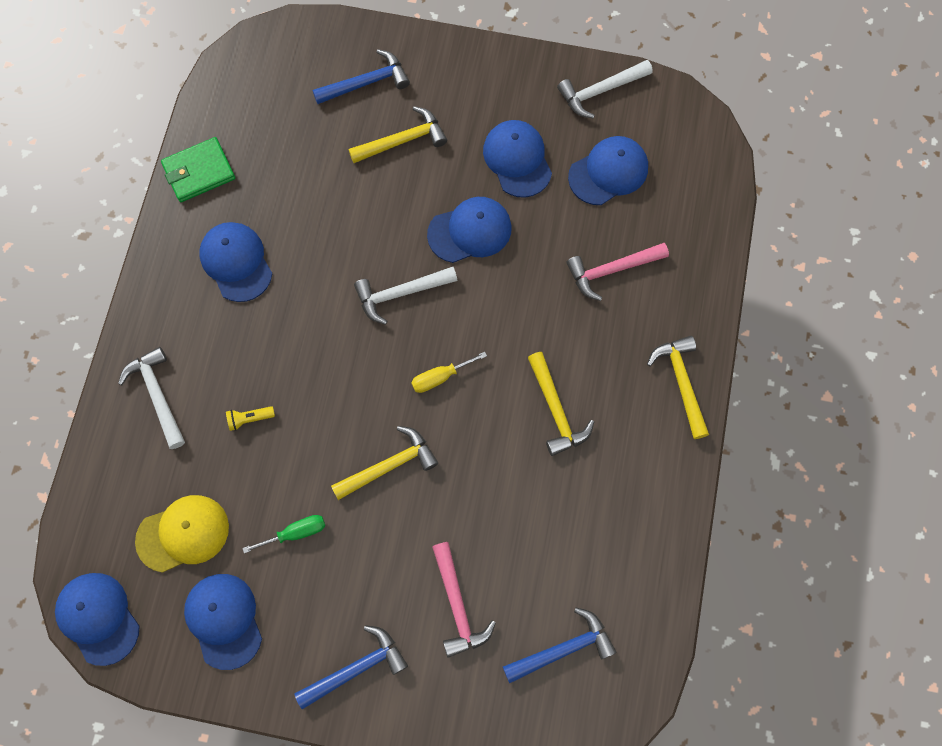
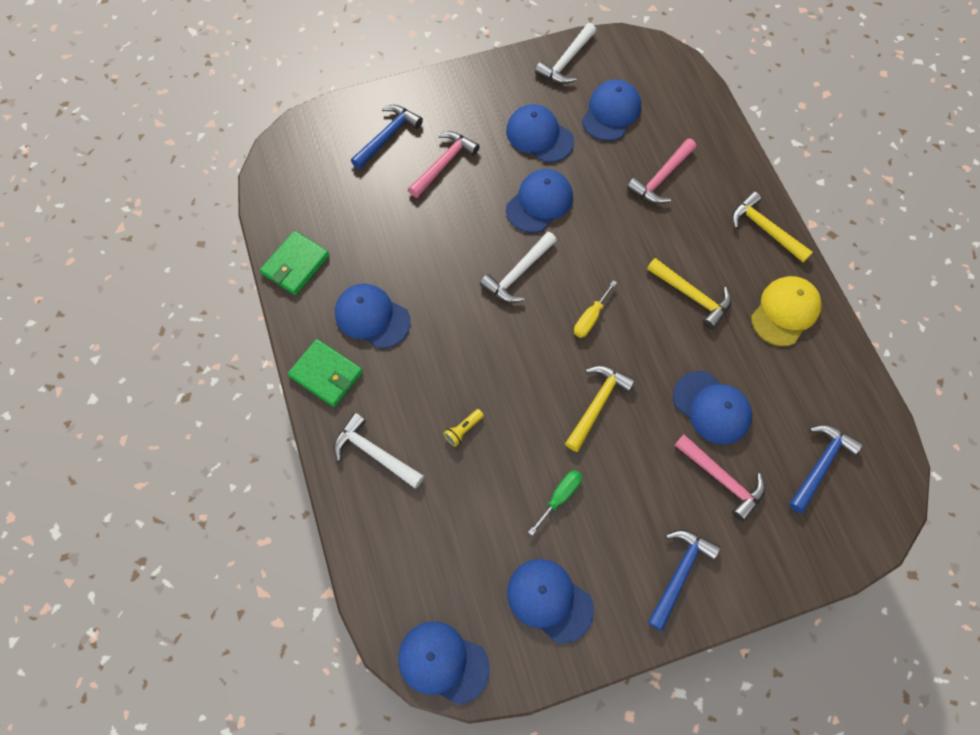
camera: 30 degrees left, 5 degrees down
yellow cap [135,495,229,573] -> yellow cap moved to [751,276,822,346]
yellow hammer [348,106,447,163] -> pink hammer [408,131,480,198]
none -> green wallet [288,339,363,407]
none -> blue cap [673,371,752,444]

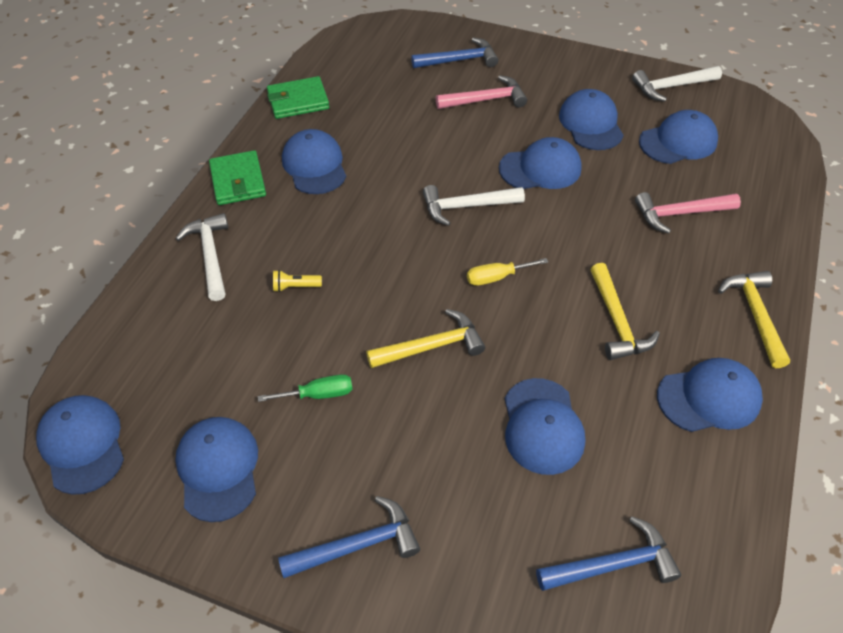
camera: 40 degrees right, 15 degrees down
pink hammer [675,435,765,522] -> none
yellow cap [751,276,822,346] -> blue cap [657,358,763,432]

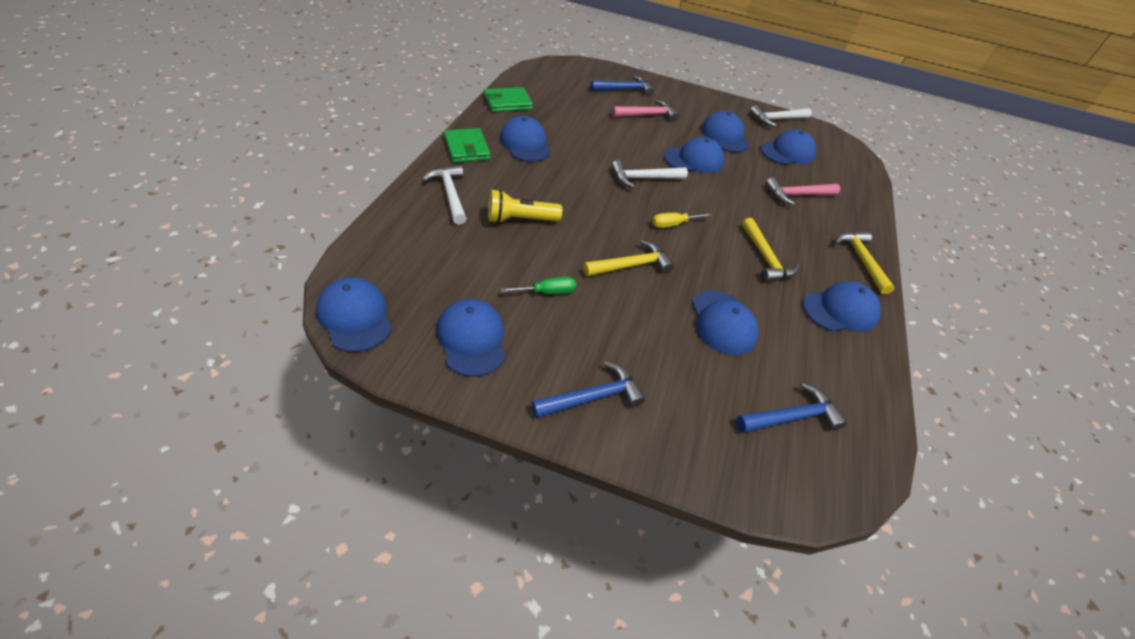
camera: 10 degrees left, 5 degrees down
yellow flashlight [273,270,322,292] -> yellow flashlight [488,189,562,223], size x1.89

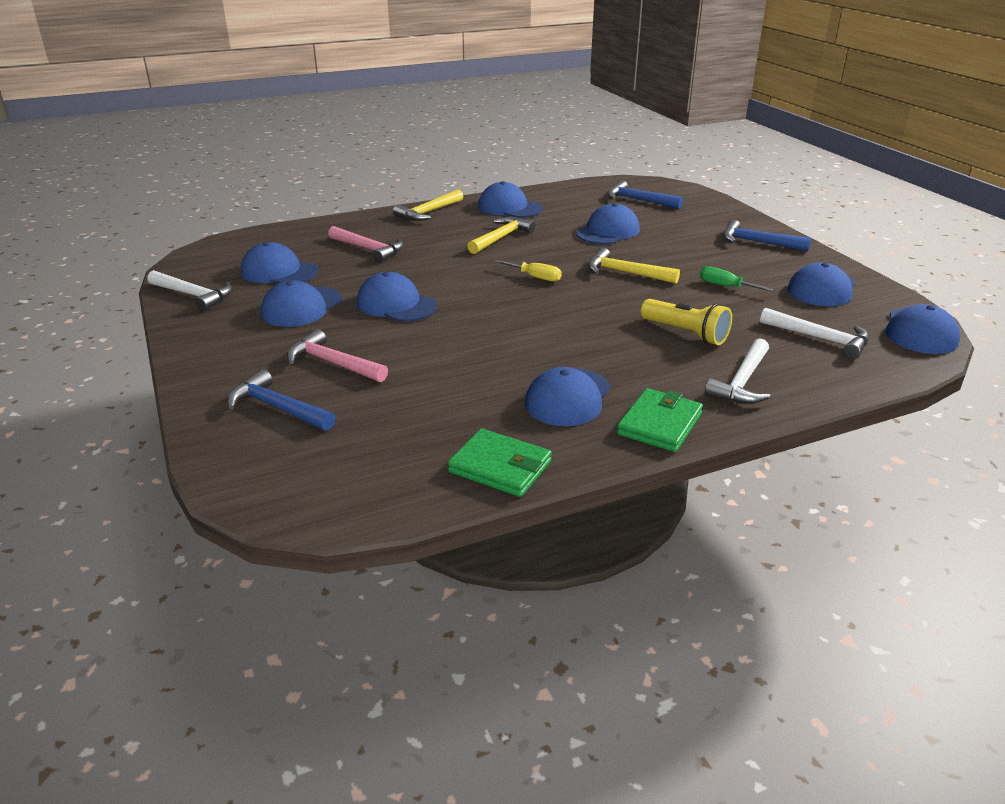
camera: 125 degrees left, 15 degrees down
white hammer [611,160,688,188] -> white hammer moved to [760,308,869,359]

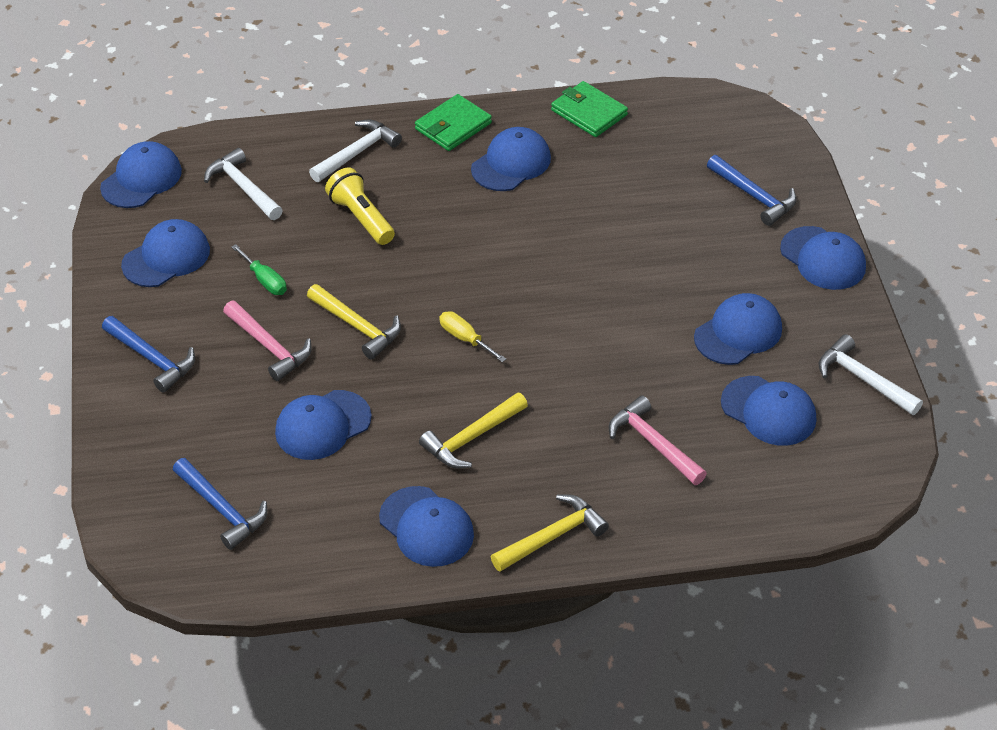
camera: 165 degrees left, 15 degrees up
pink hammer [287,329,388,382] -> pink hammer moved to [223,301,311,381]
blue cap [357,272,437,322] -> blue cap moved to [780,226,866,290]

